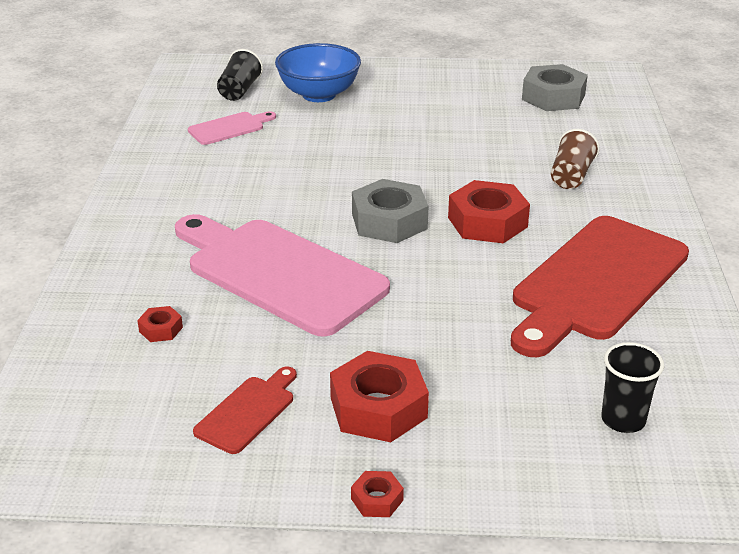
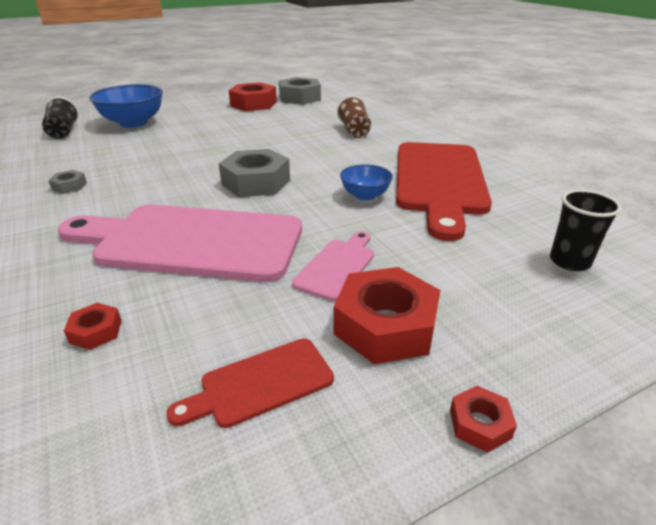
camera: 30 degrees left, 0 degrees up
pink cutting board [188,111,276,145] -> pink cutting board moved to [292,231,374,301]
red cutting board [193,366,297,454] -> red cutting board turned 120 degrees counterclockwise [167,339,334,428]
red nut [448,180,530,243] -> red nut moved to [229,82,277,111]
none -> grey nut [48,170,87,194]
none -> blue bowl [340,164,393,201]

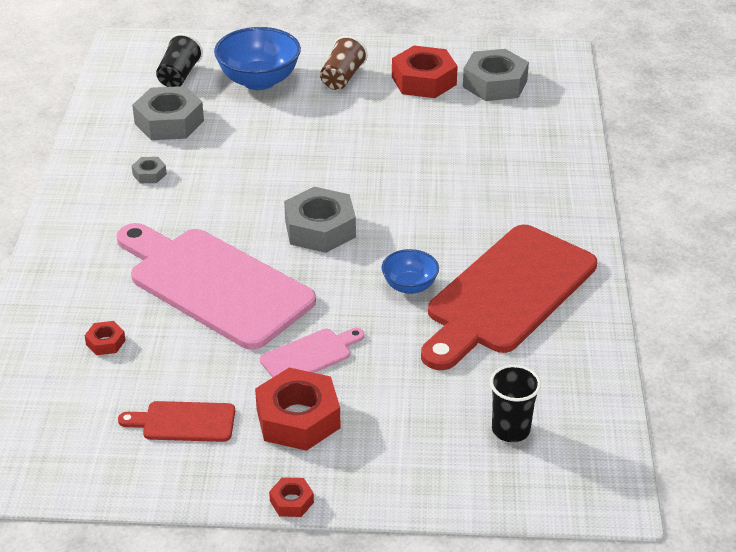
camera: 30 degrees right, 5 degrees up
brown cup [337,96,371,138] -> brown cup moved to [320,36,368,90]
none -> grey nut [132,86,204,140]

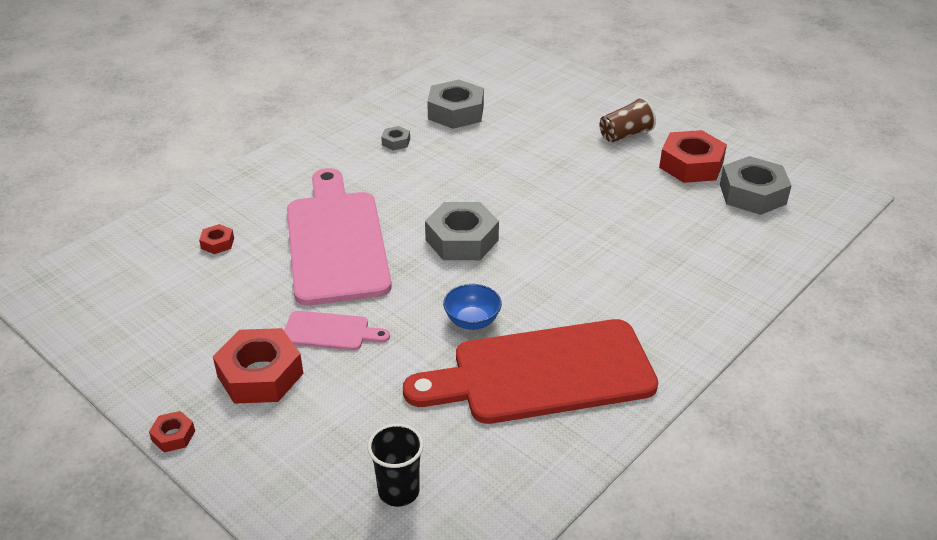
camera: 40 degrees right, 0 degrees up
red cutting board [118,401,235,442] -> none
black cup [156,34,203,87] -> none
blue bowl [214,27,301,90] -> none

